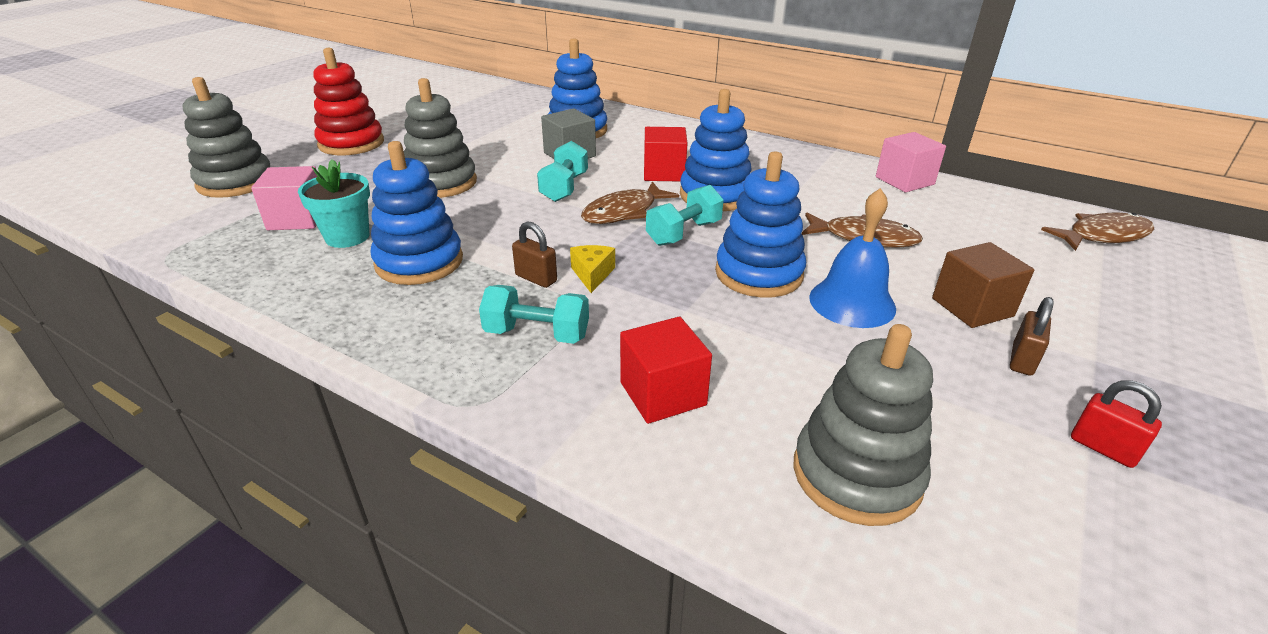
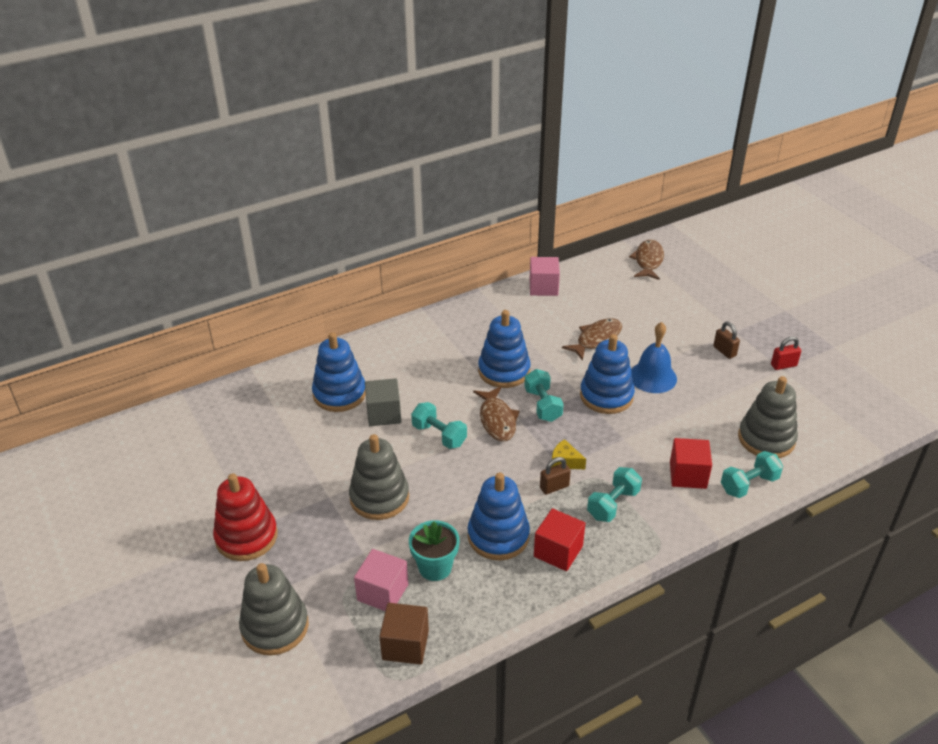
camera: 60 degrees left, 5 degrees up
red cube [644,127,688,181] -> red cube moved to [534,508,585,571]
brown cube [932,242,1034,328] -> brown cube moved to [379,603,429,665]
none -> turquoise dumbbell [721,451,783,498]

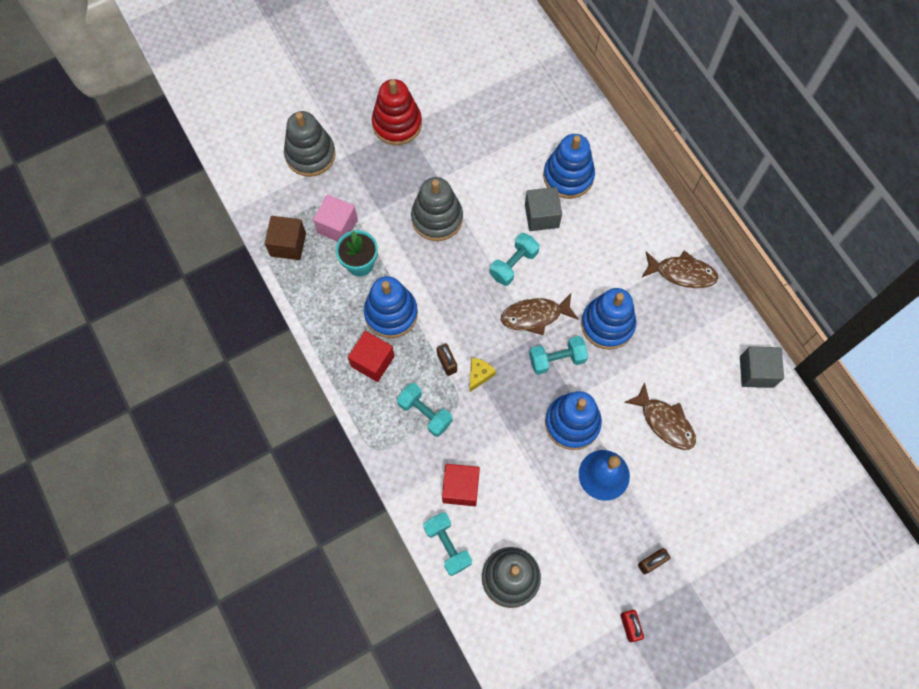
camera: 90 degrees right, 30 degrees up
pink cube [530,257,560,296] -> grey cube [740,346,784,388]
brown fish [629,240,664,280] -> brown fish moved to [641,251,719,288]

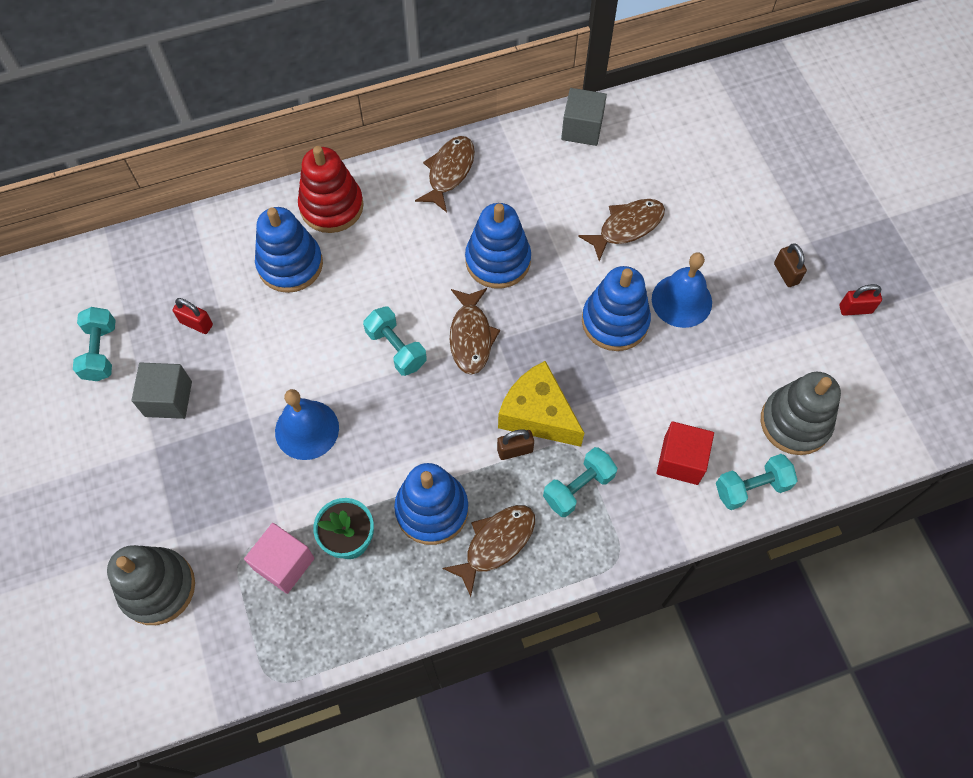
camera: 80 degrees left, 5 degrees down
brown cube [264,216,306,260] -> none
red cube [348,331,395,382] -> brown fish [442,505,535,597]
red stacking toy [372,79,422,145] -> red stacking toy moved to [298,146,364,233]
grey stacking toy [411,177,463,241] -> blue bell [275,389,339,460]
yellow cheese [469,358,496,393] -> yellow cheese [498,361,584,447], size x2.05
grey cube [525,187,562,231] -> grey cube moved to [132,362,192,419]
turquoise dumbbell [529,336,588,375] -> turquoise dumbbell moved to [73,307,116,381]
none -> red padlock [172,298,213,334]

